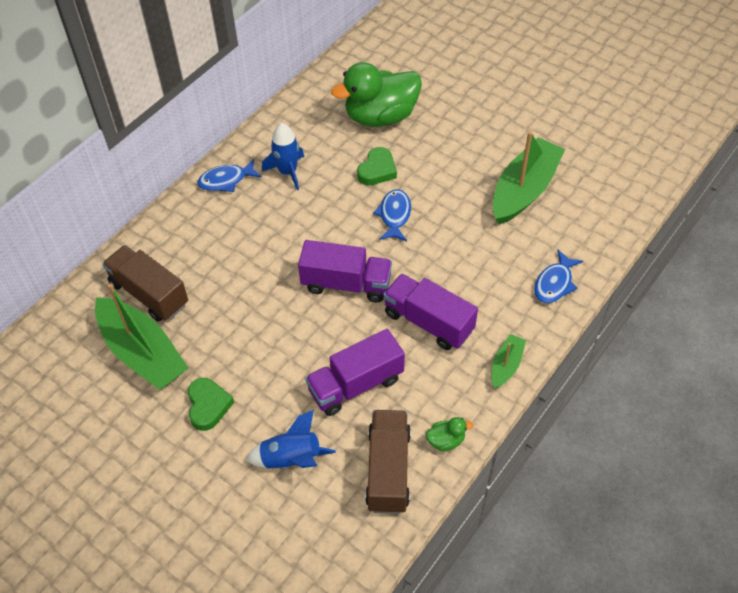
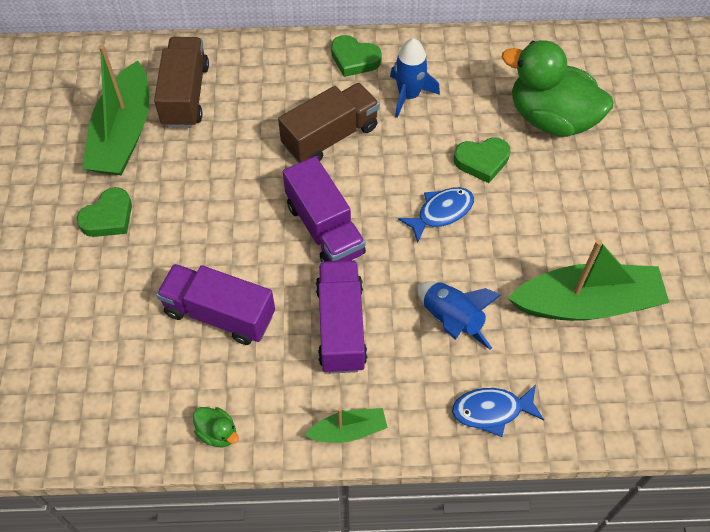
camera: 50 degrees right, 5 degrees up
blue fish [197,158,262,192] -> green heart [331,35,382,77]
blue rocket [245,410,336,469] -> blue rocket moved to [418,281,501,350]
brown truck [365,410,411,514] -> brown truck moved to [278,83,379,163]

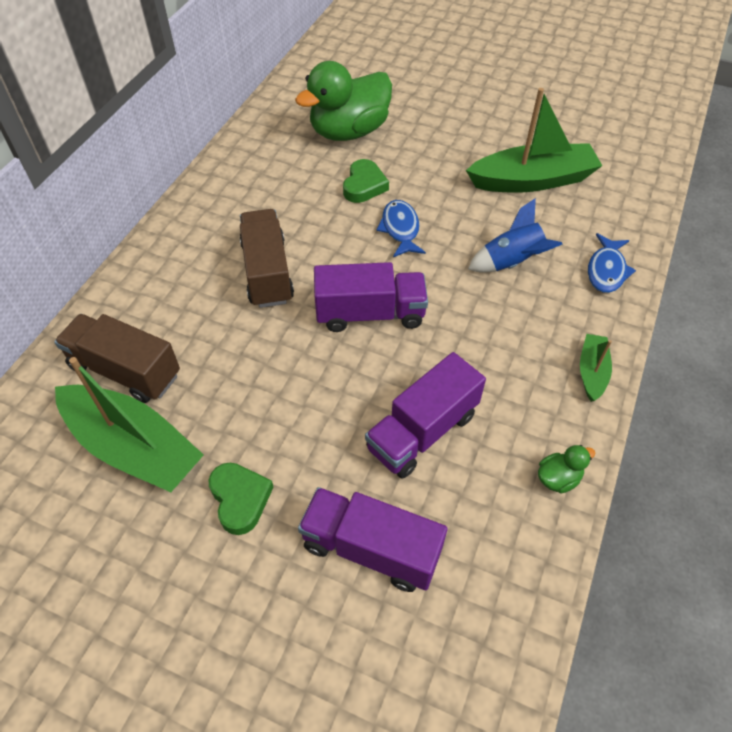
camera: 65 degrees left, 5 degrees down
purple truck [316,260,367,374] -> purple truck moved to [298,487,448,592]
green heart [331,35,382,77] -> none
blue rocket [390,38,440,118] -> none
green boat [508,239,669,321] -> green boat turned 60 degrees clockwise [466,88,602,193]

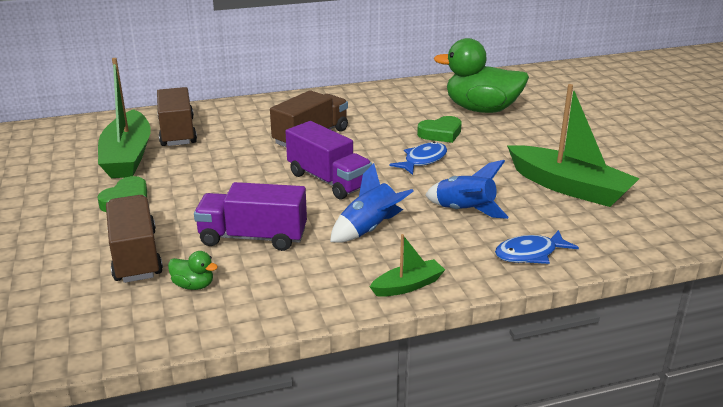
camera: 50 degrees right, 25 degrees down
purple truck [298,487,448,592] -> brown truck [106,195,163,283]
green duck [538,445,595,493] -> green duck moved to [168,251,218,290]
none -> blue rocket [330,163,414,243]

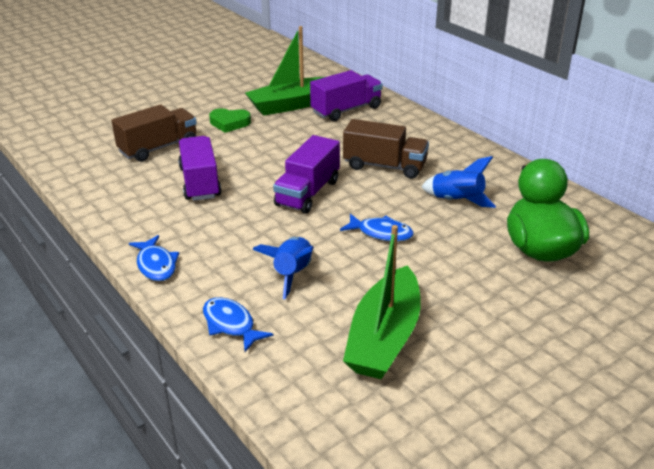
camera: 70 degrees right, 5 degrees up
brown truck [157,87,197,146] -> purple truck [310,70,383,121]
green duck [168,251,218,290] -> none
blue rocket [330,163,414,243] -> blue rocket moved to [421,156,496,208]
green boat [370,234,445,297] -> blue fish [129,235,179,281]
green heart [417,116,462,143] -> none

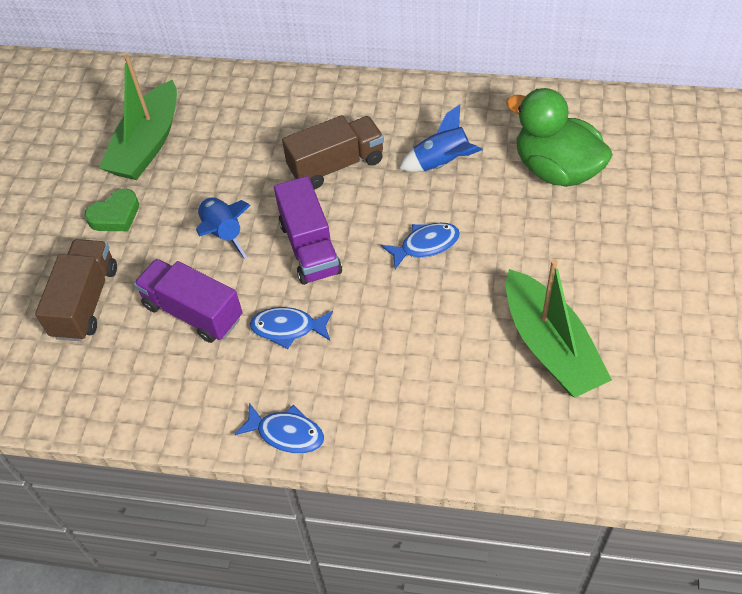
camera: 40 degrees left, 20 degrees up
blue fish [203,297,274,352] -> blue fish moved to [250,307,333,349]
blue rocket [252,237,314,299] -> blue rocket moved to [196,197,251,259]
purple truck [310,70,383,121] -> none

